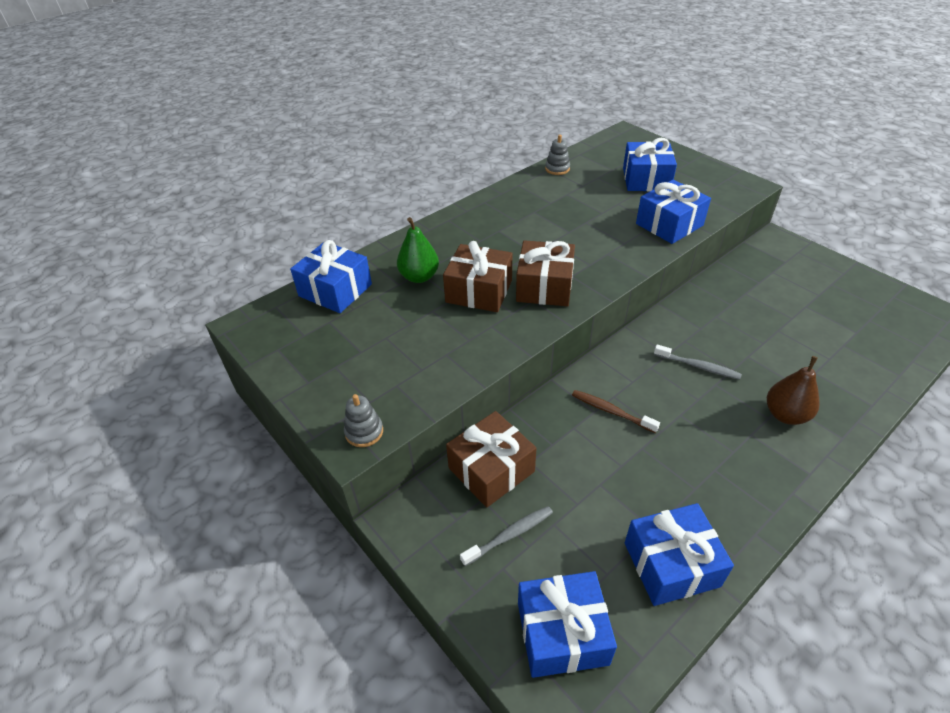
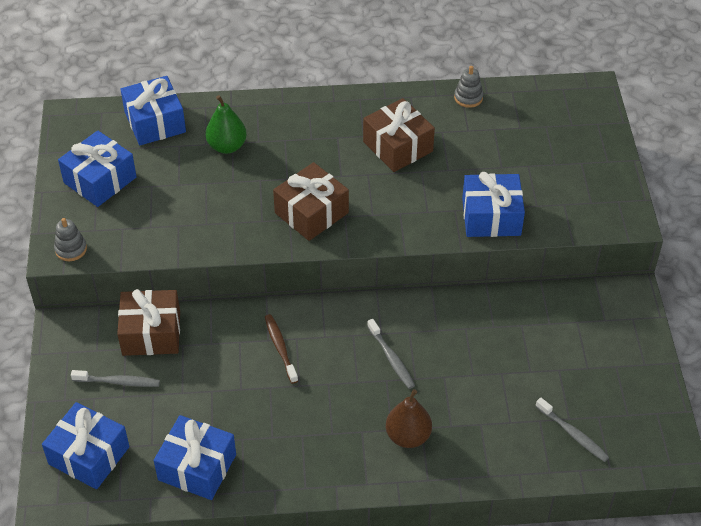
camera: 35 degrees right, 5 degrees up
brown gift [443,241,512,312] -> brown gift moved to [363,98,435,172]
blue gift [623,138,677,191] -> blue gift moved to [58,130,137,207]
none -> grey toothbrush [535,398,609,462]

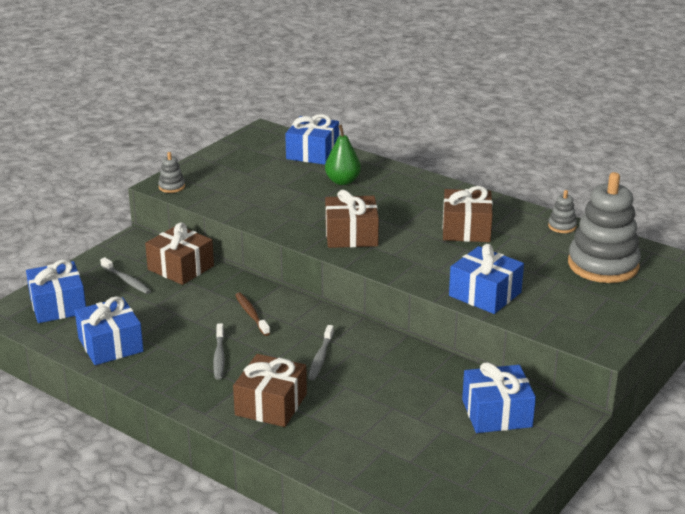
camera: 40 degrees right, 20 degrees down
blue gift [58,130,137,207] -> blue gift moved to [462,362,536,433]
brown toothbrush [265,314,298,384] -> brown toothbrush turned 45 degrees counterclockwise [235,292,270,336]
brown pear [386,389,432,448] -> brown gift [233,354,307,427]
grey toothbrush [535,398,609,462] -> grey toothbrush moved to [213,323,225,380]
none -> grey stacking toy [568,172,641,283]

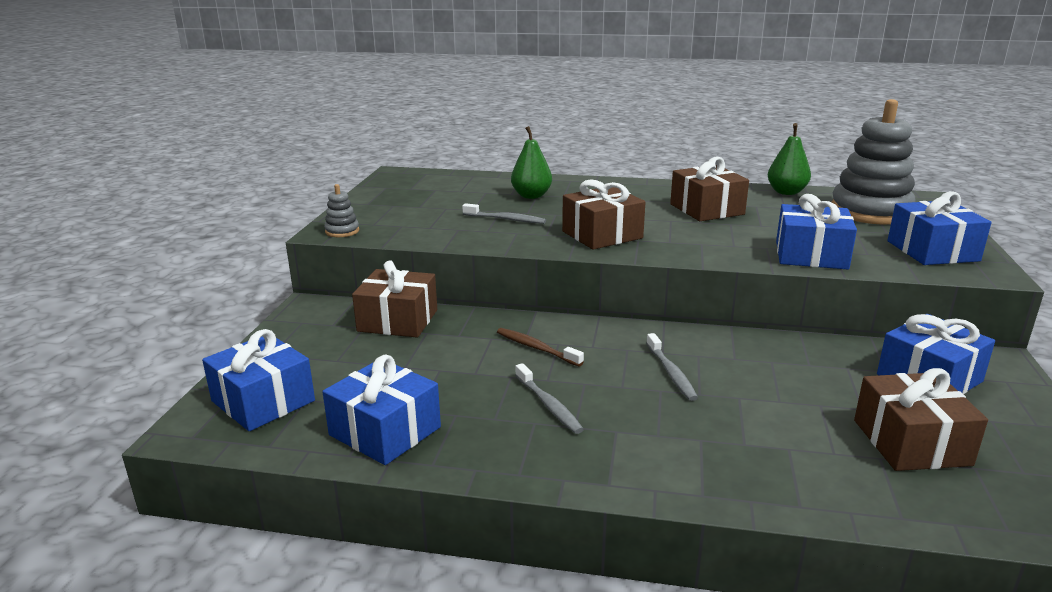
camera: 25 degrees left, 5 degrees down
grey toothbrush [100,257,151,294] -> grey toothbrush moved to [462,203,546,224]
brown gift [233,354,307,427] -> brown gift moved to [854,368,988,471]
blue gift [285,114,339,165] -> blue gift moved to [887,191,992,265]
grey stacking toy [548,190,577,233] -> green pear [768,123,811,195]

